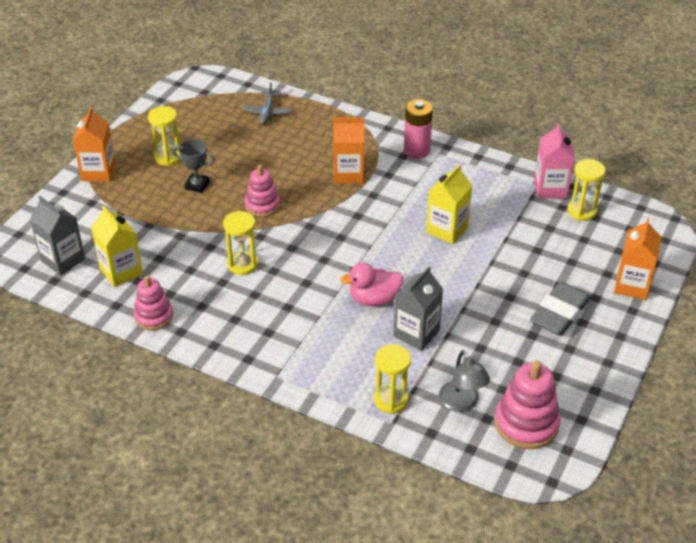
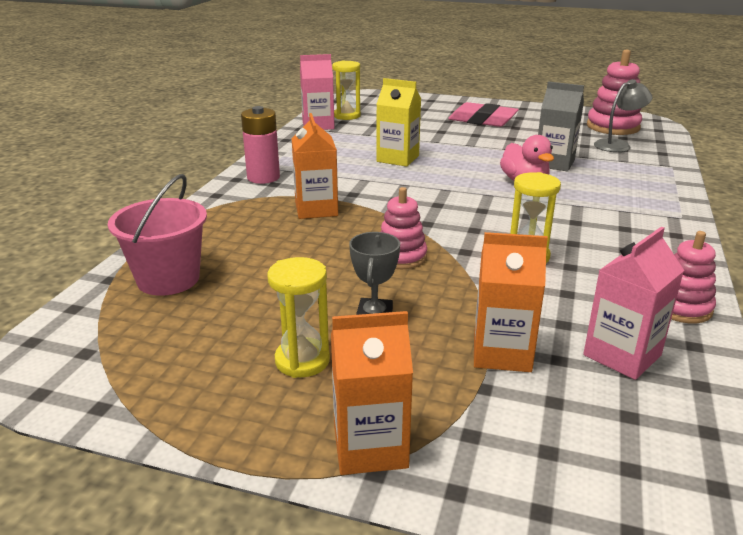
camera: 100 degrees left, 15 degrees down
grey carton [30,196,85,275] -> none
yellow carton [91,206,143,287] -> pink carton [583,227,684,380]
grey plane [242,82,291,125] -> pink bucket [108,174,207,296]
yellow hourglass [374,344,411,414] -> none
grey eraser [530,282,591,336] -> pink eraser [448,102,519,127]
orange carton [614,218,662,300] -> orange carton moved to [474,232,548,372]

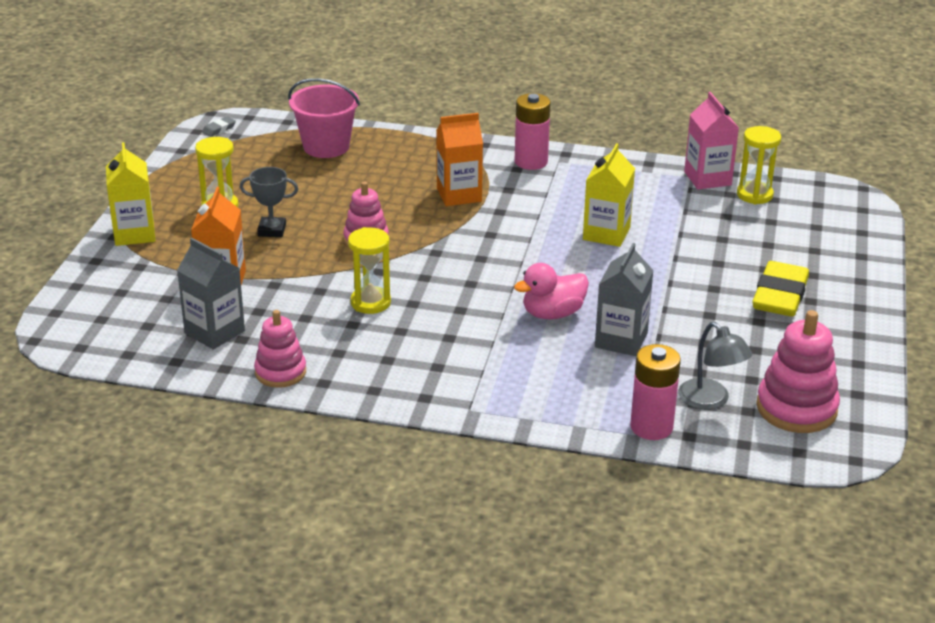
camera: 85 degrees right, 5 degrees up
orange carton [331,311,413,475] -> yellow carton [106,142,156,246]
pink eraser [448,102,519,127] -> yellow eraser [752,261,809,317]
pink carton [583,227,684,380] -> grey carton [177,238,245,349]
none -> grey eraser [202,116,236,137]
none -> pink battery [630,344,681,440]

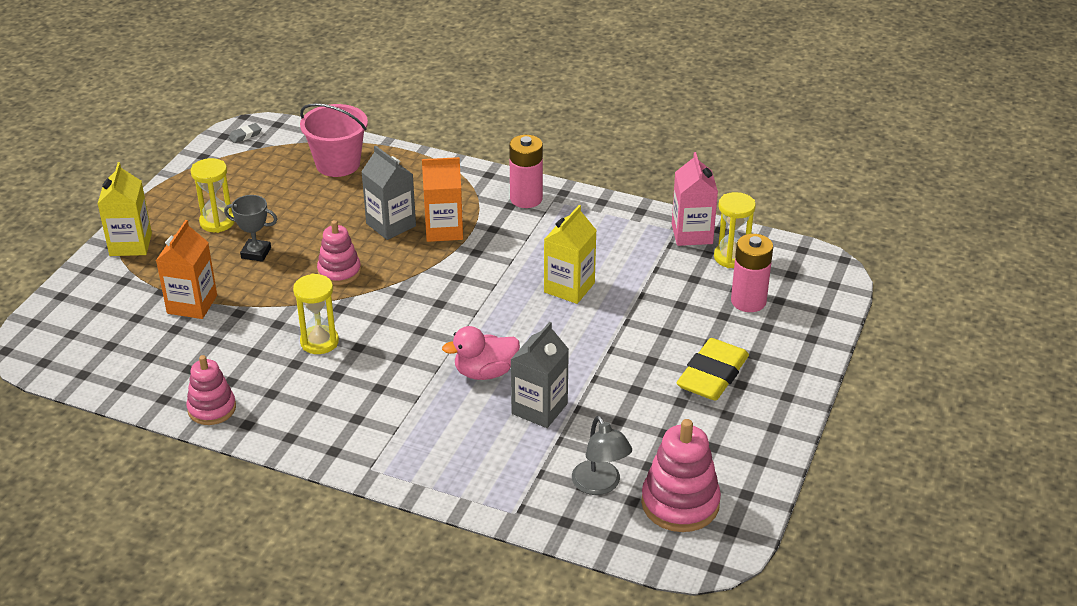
camera: 10 degrees right, 5 degrees up
grey carton [177,238,245,349] -> grey carton moved to [361,146,416,240]
pink battery [630,344,681,440] -> pink battery moved to [731,234,773,312]

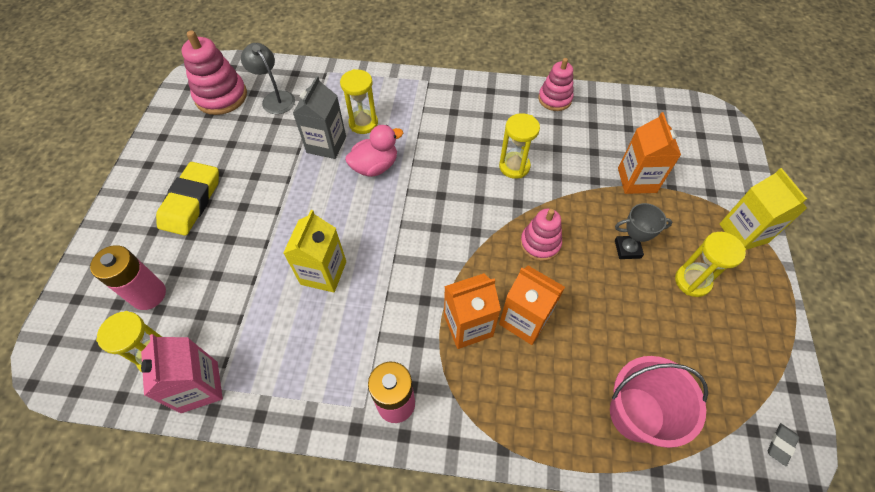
camera: 165 degrees right, 20 degrees up
grey carton [361,146,416,240] -> orange carton [499,266,565,345]
none -> yellow hourglass [340,69,378,134]

